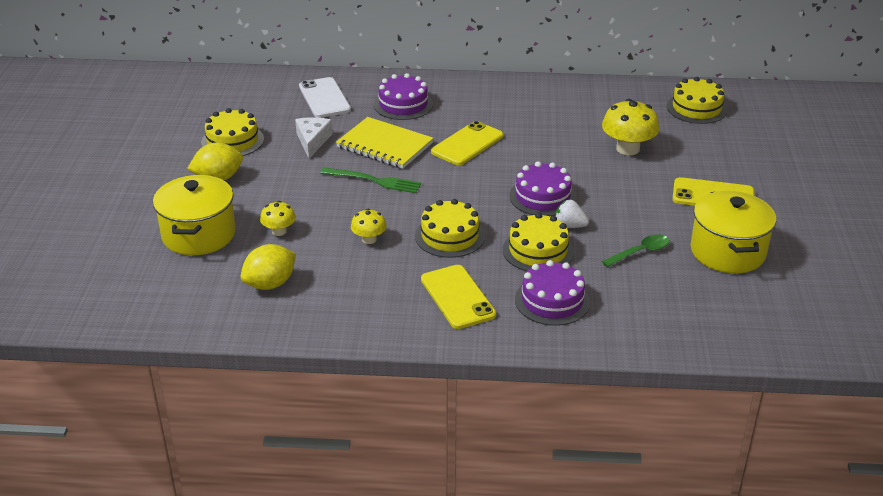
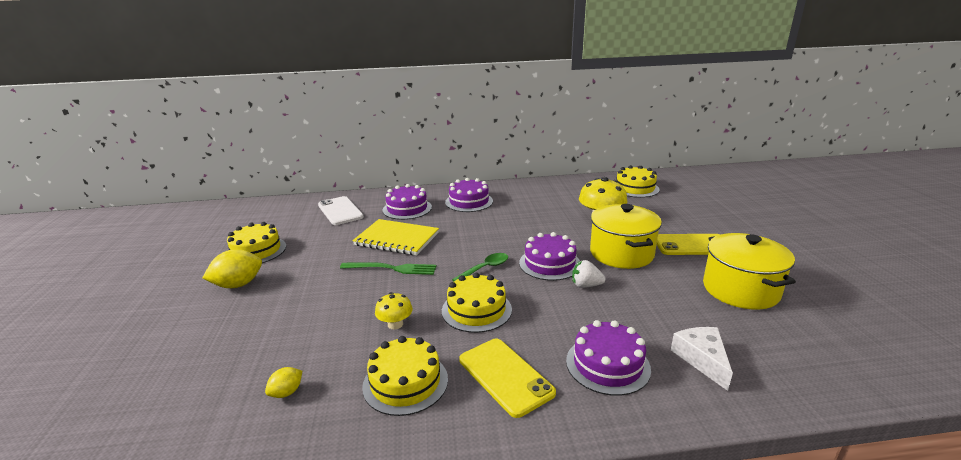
camera: 10 degrees left, 10 degrees down
yellow pot [153,175,236,255] -> yellow pot moved to [590,204,662,269]
yellow lemon [241,244,296,290] -> yellow lemon [265,367,302,398], size x0.54
yellow mushroom [260,201,296,236] -> none
white cheese [295,117,333,159] -> white cheese moved to [671,327,733,391]
yellow phone [431,121,503,165] -> none
yellow cake [503,213,574,271] -> yellow cake moved to [362,336,448,416]
green spoon [602,234,670,267] -> green spoon moved to [452,253,508,282]
none -> purple cake [445,178,493,212]

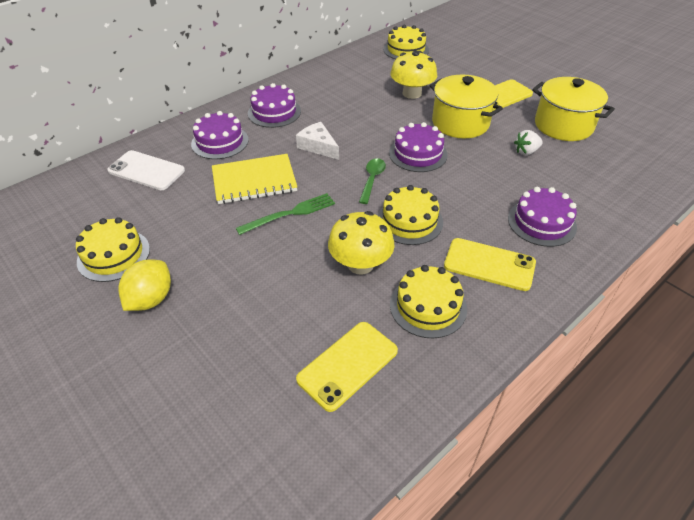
camera: 35 degrees left, 20 degrees up
yellow lemon [265,367,302,398] -> yellow phone [296,322,398,412]
yellow mushroom [375,292,413,329] -> yellow mushroom [328,211,395,274], size x1.76
white strawberry [572,260,605,288] -> white strawberry moved to [514,130,543,155]
white cheese [671,327,733,391] -> white cheese moved to [296,122,339,160]

